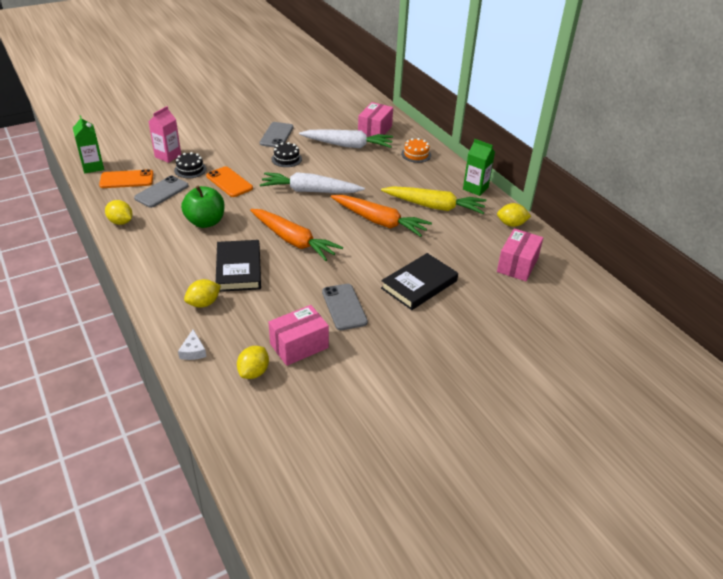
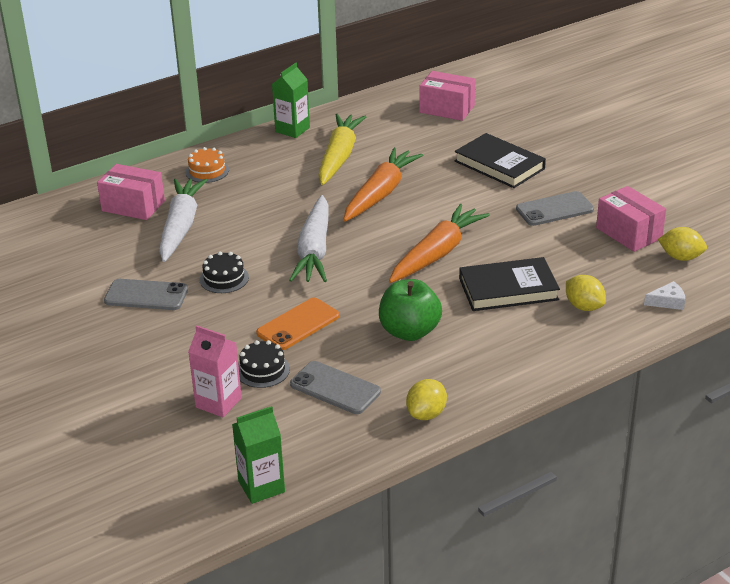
camera: 90 degrees left, 5 degrees down
orange phone [99,169,153,188] -> none
yellow lemon [497,203,531,227] -> none

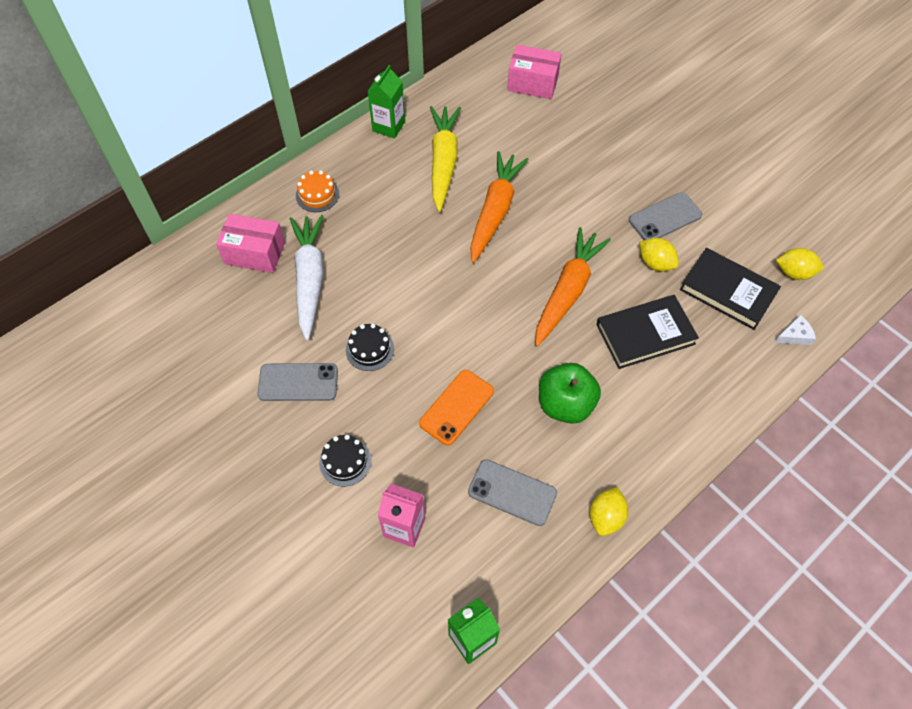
camera: 10 degrees left, 25 degrees up
black cake [238,340,290,388] -> black cake moved to [319,435,371,486]
white carrot [289,195,328,282] -> none
black book [455,133,546,188] -> black book moved to [680,248,781,330]
yellow lemon [566,275,606,311] -> yellow lemon moved to [639,238,679,271]
pink box [596,186,666,252] -> none

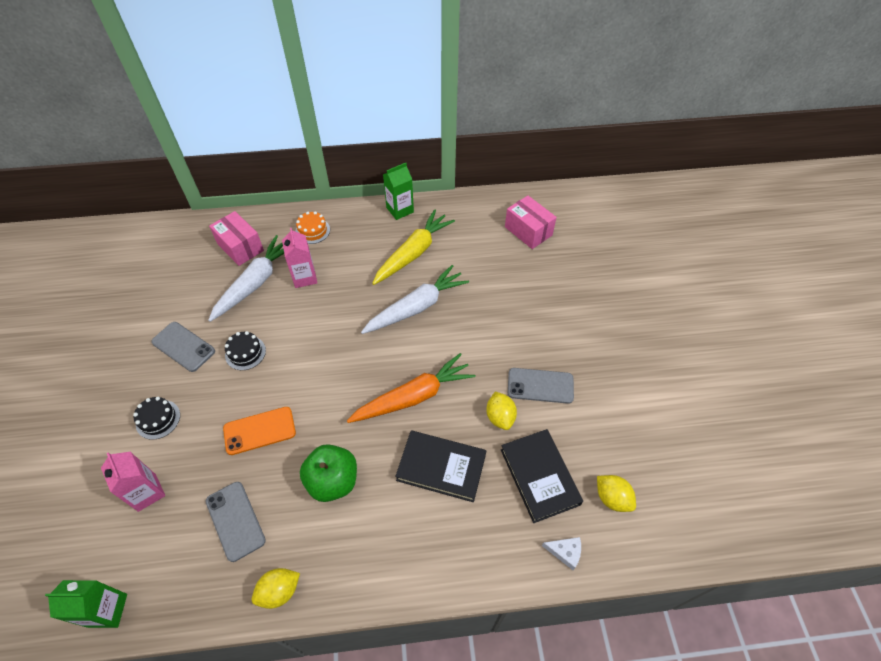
camera: 35 degrees right, 5 degrees down
orange carrot [470,151,529,263] -> white carrot [361,265,469,334]
none -> pink carton [282,228,317,288]

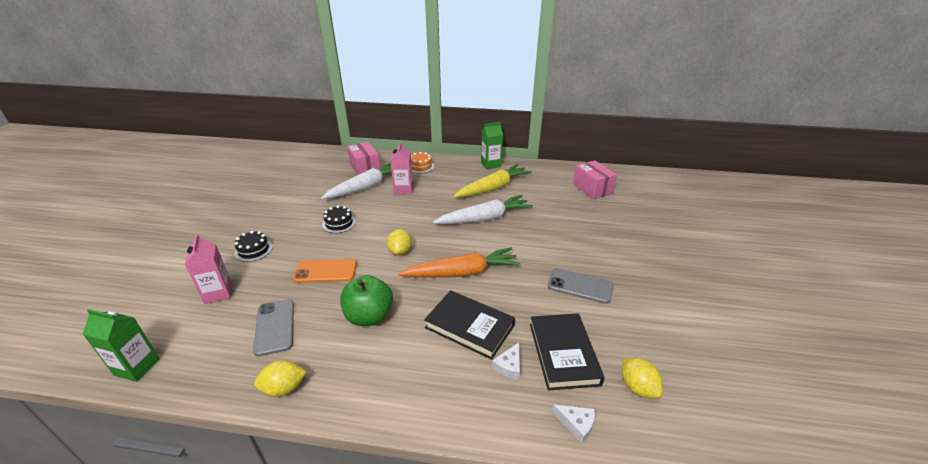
camera: 15 degrees right, 20 degrees down
grey phone [151,322,215,372] -> none
yellow lemon [486,391,517,430] -> yellow lemon moved to [387,229,412,255]
none -> white cheese [492,342,520,380]

